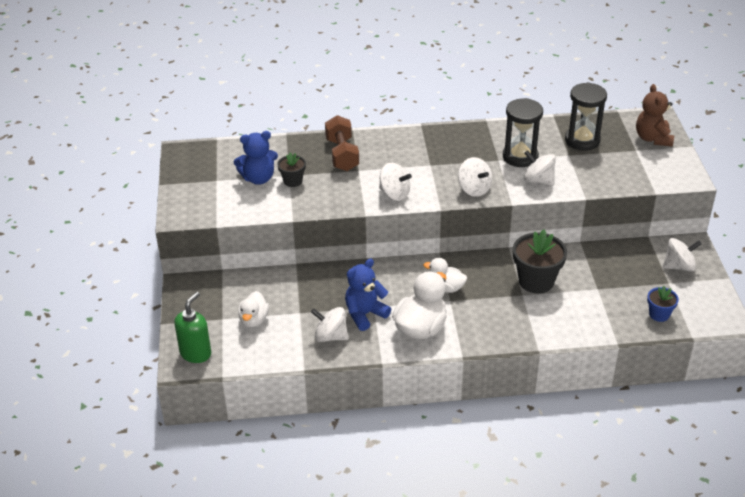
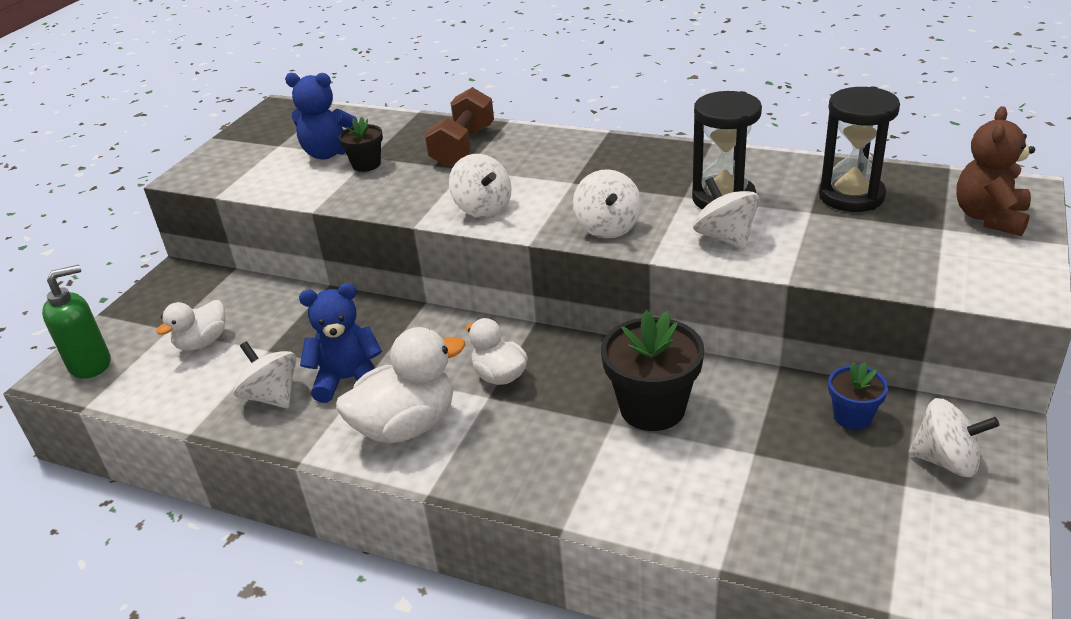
camera: 30 degrees right, 5 degrees down
blue flower pot [647,286,679,322] -> blue flower pot moved to [828,362,888,430]

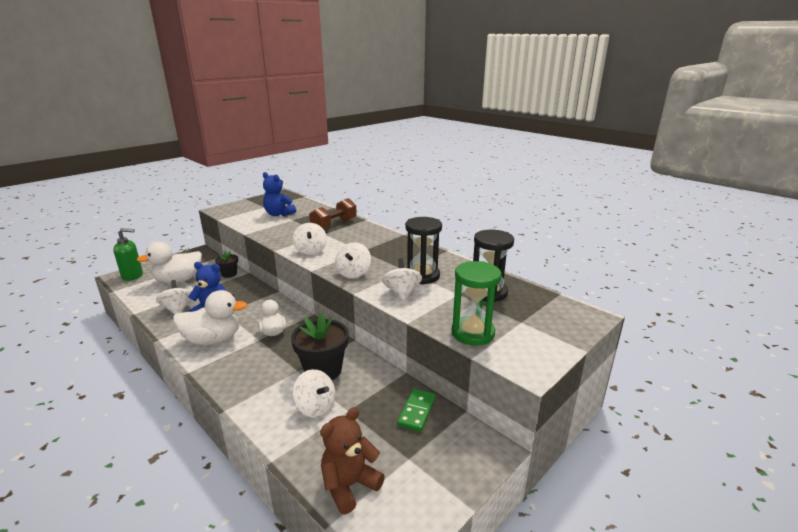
camera: 20 degrees right, 10 degrees down
white duck [156,300,225,351] -> white duck [137,242,202,283], size x1.65
black flower pot [339,117,383,172] -> black flower pot moved to [215,251,238,278]
blue flower pot [828,362,888,430] -> green domino [397,389,436,432]
white spinning top [909,398,1000,477] -> white spinning top moved to [293,369,335,418]
brown teddy bear [956,106,1035,236] -> brown teddy bear moved to [320,407,385,514]
none -> green hourglass [452,261,502,345]

